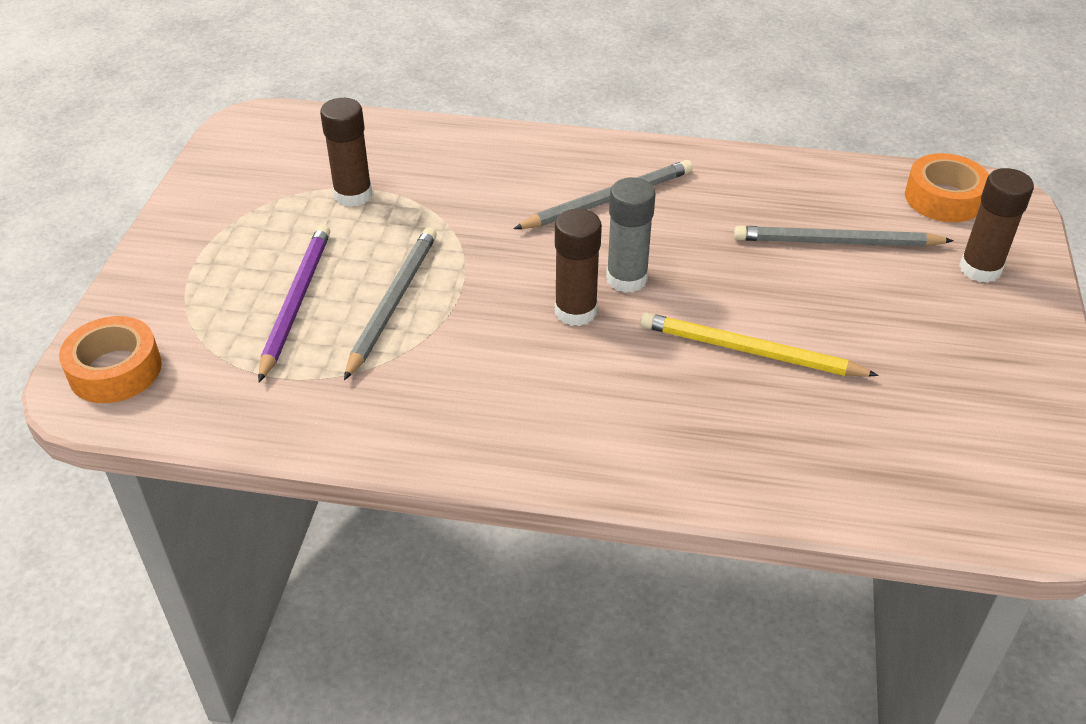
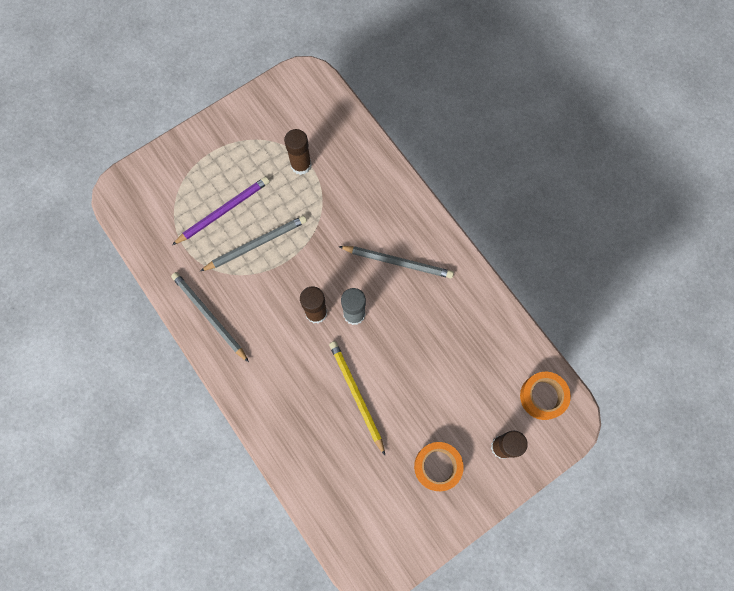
camera: 45 degrees right, 30 degrees up
orange tape [59,316,162,403] -> orange tape moved to [414,442,464,491]
grey pencil [734,226,954,247] -> grey pencil moved to [171,272,249,362]

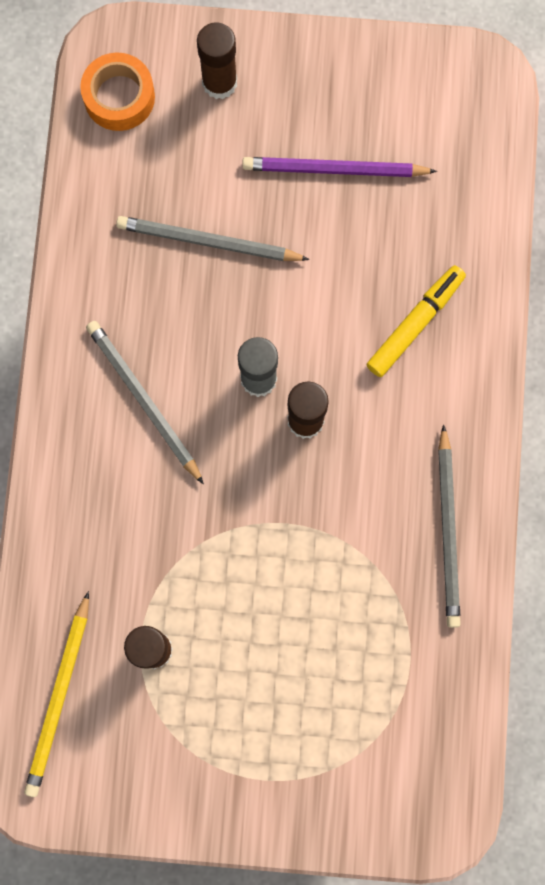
camera: 140 degrees left, 5 degrees up
purple pencil [172,177,270,245] -> purple pencil moved to [242,157,437,177]
grey pencil [200,216,307,271] -> grey pencil moved to [116,216,310,261]
yellow pencil [329,341,385,455] -> yellow pencil moved to [24,591,89,797]
orange tape [414,442,464,491] -> none
none -> yellow marker [366,265,466,377]

